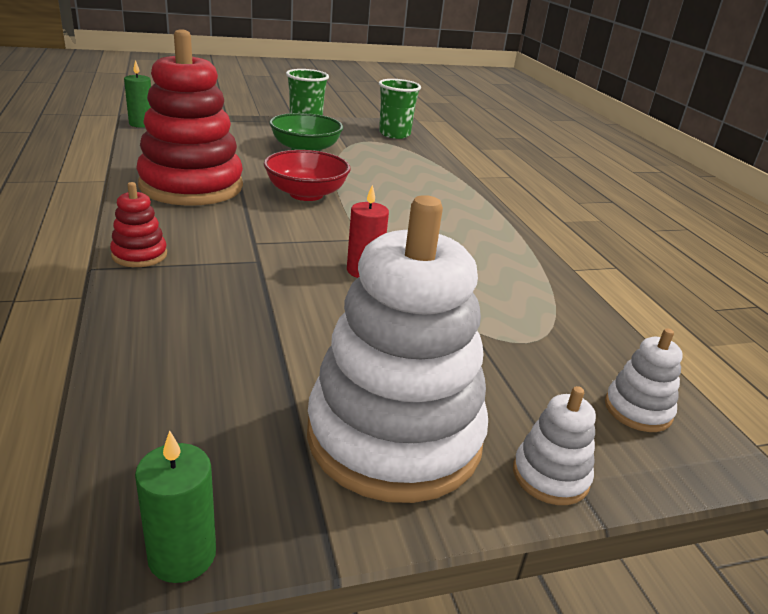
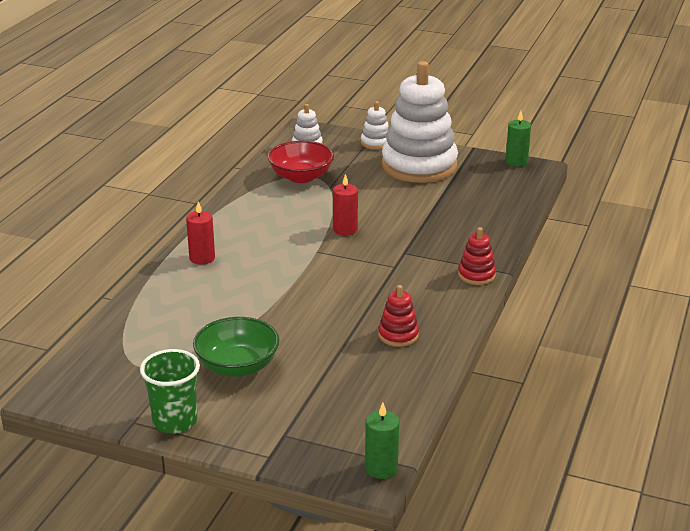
camera: 140 degrees left, 0 degrees up
red stacking toy [136,29,243,206] -> red stacking toy [378,285,419,347], size x0.42
red bowl [264,150,351,201] -> red bowl moved to [268,141,334,183]
green cup [379,79,421,139] -> none
none -> red candle [186,202,215,265]

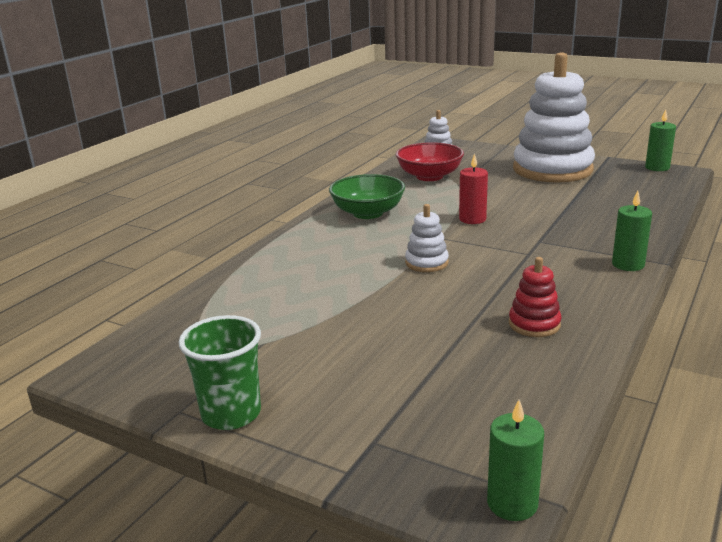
camera: 10 degrees right, 5 degrees down
red candle [186,202,215,265] -> none
green bowl [193,317,280,377] -> green bowl moved to [329,174,405,219]
white stacking toy [361,101,389,150] -> white stacking toy moved to [405,204,449,272]
red stacking toy [458,227,496,285] -> green candle [612,191,652,271]

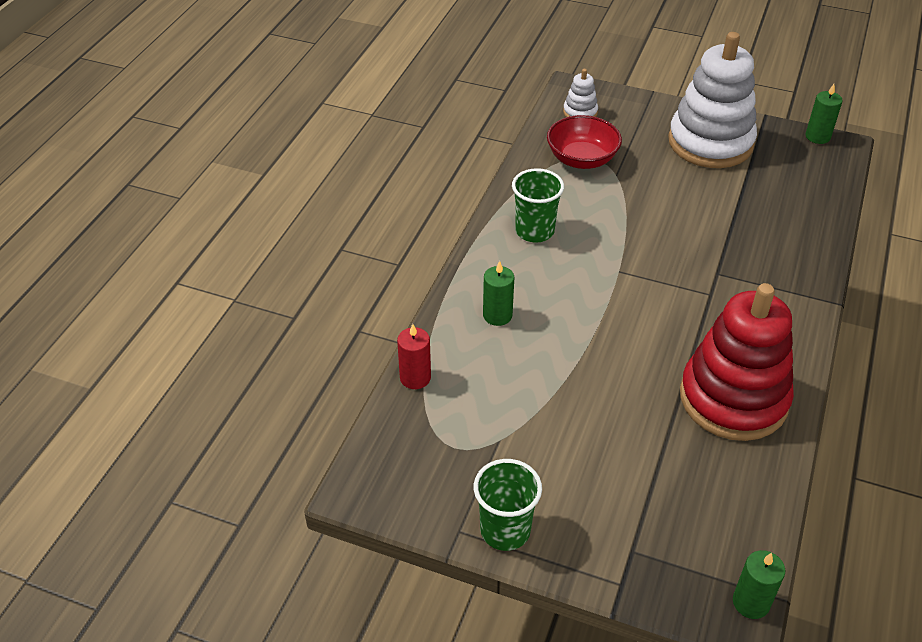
camera: 10 degrees left, 20 degrees up
green bowl [329,174,405,219] -> green cup [512,168,564,243]
white stacking toy [405,204,449,272] -> none
red candle [459,153,488,224] -> red candle moved to [397,324,431,389]
red stacking toy [509,257,562,337] -> red stacking toy [680,283,794,441], size x2.37
green candle [612,191,652,271] -> green candle moved to [483,261,514,326]

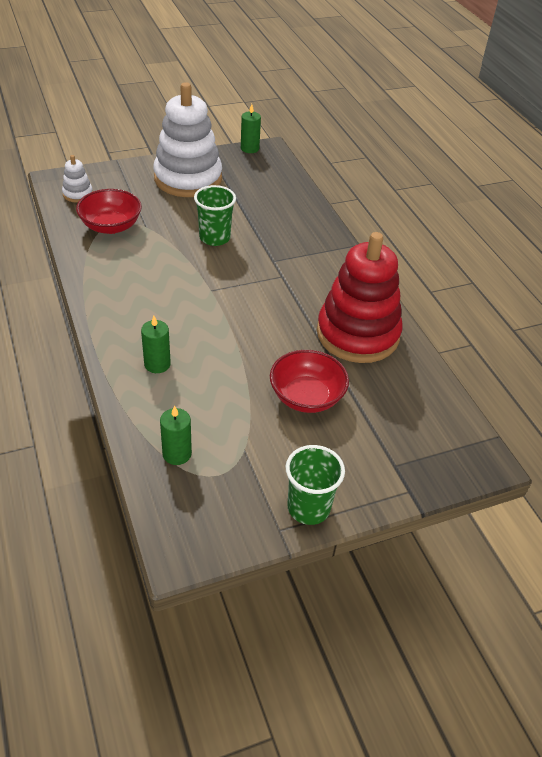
camera: 45 degrees left, 0 degrees up
red candle [397,324,431,389] -> none
green cup [512,168,564,243] -> green cup moved to [194,185,236,246]
green candle [733,550,786,619] -> green candle moved to [160,405,192,465]
none -> red bowl [270,350,349,413]

